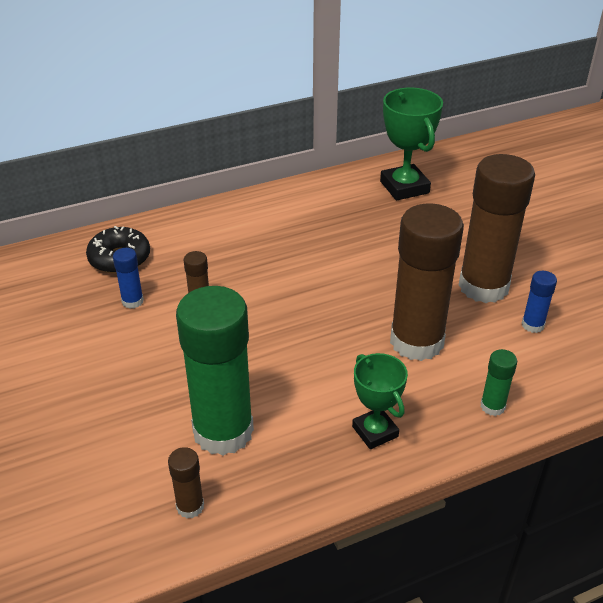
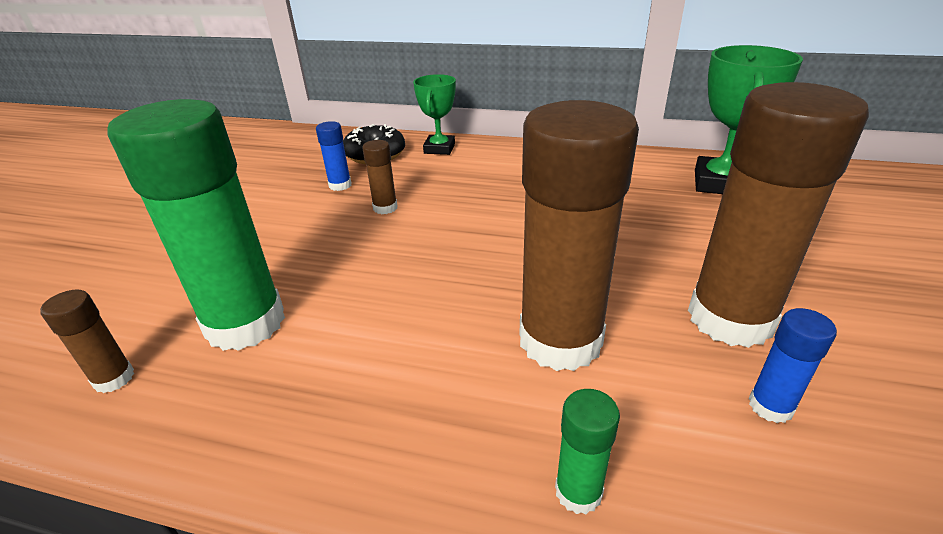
camera: 40 degrees right, 5 degrees down
green trophy [352,353,408,449] -> green trophy moved to [413,74,456,155]

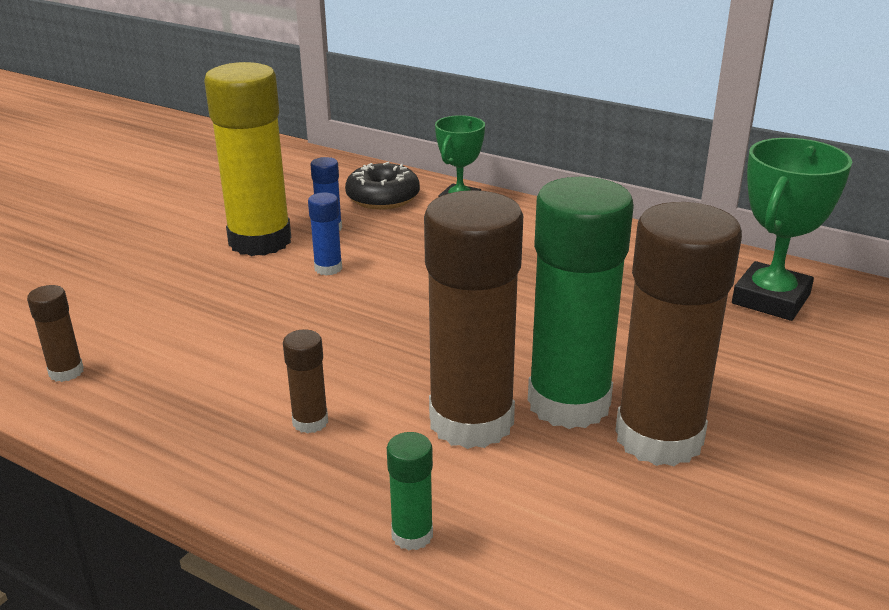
camera: 15 degrees right, 5 degrees down
green glue stick [107,99,285,351] -> green glue stick moved to [528,177,634,429]
brown glue stick [362,140,397,214] -> brown glue stick moved to [283,329,328,433]
blue glue stick [749,308,837,423] -> blue glue stick moved to [308,193,342,276]
none -> yellow glue stick [204,62,291,256]

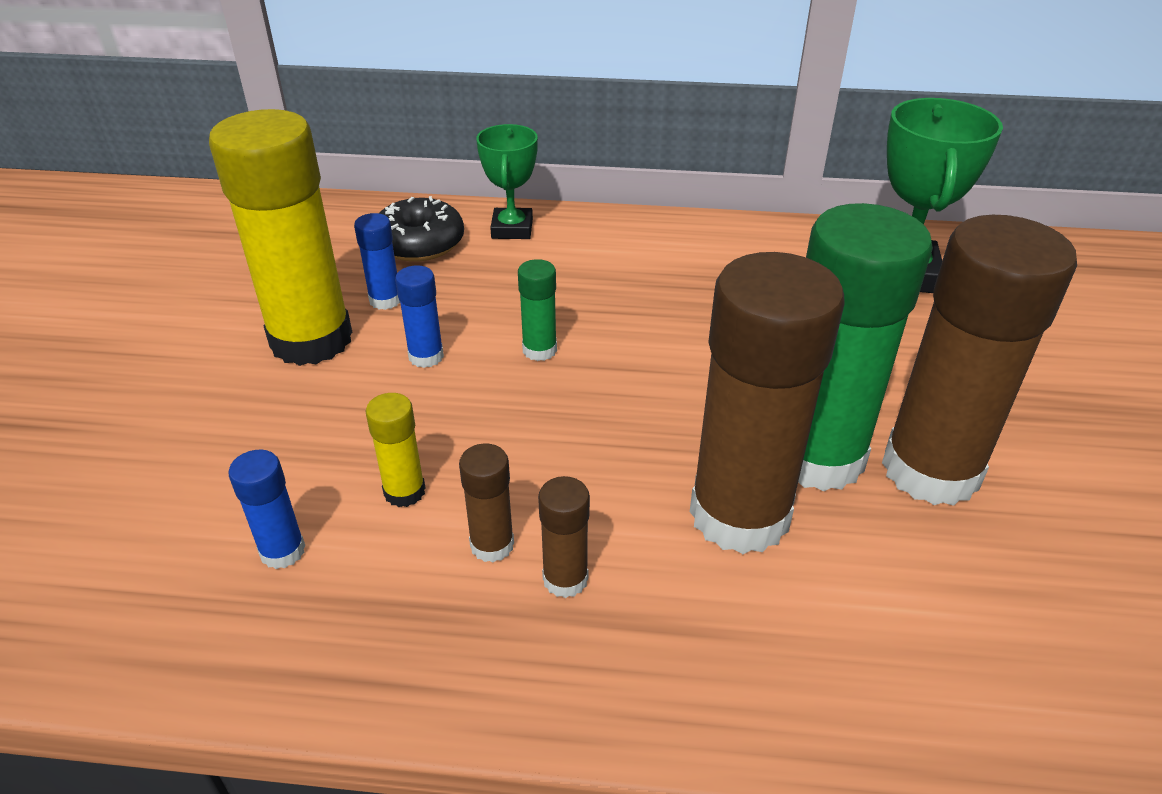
camera: 25 degrees left, 10 degrees up
brown glue stick [27,285,84,382] -> brown glue stick moved to [459,444,514,562]
green glue stick [387,432,433,550] -> green glue stick moved to [518,259,557,361]
none -> blue glue stick [228,450,305,569]
none -> yellow glue stick [366,393,425,507]

